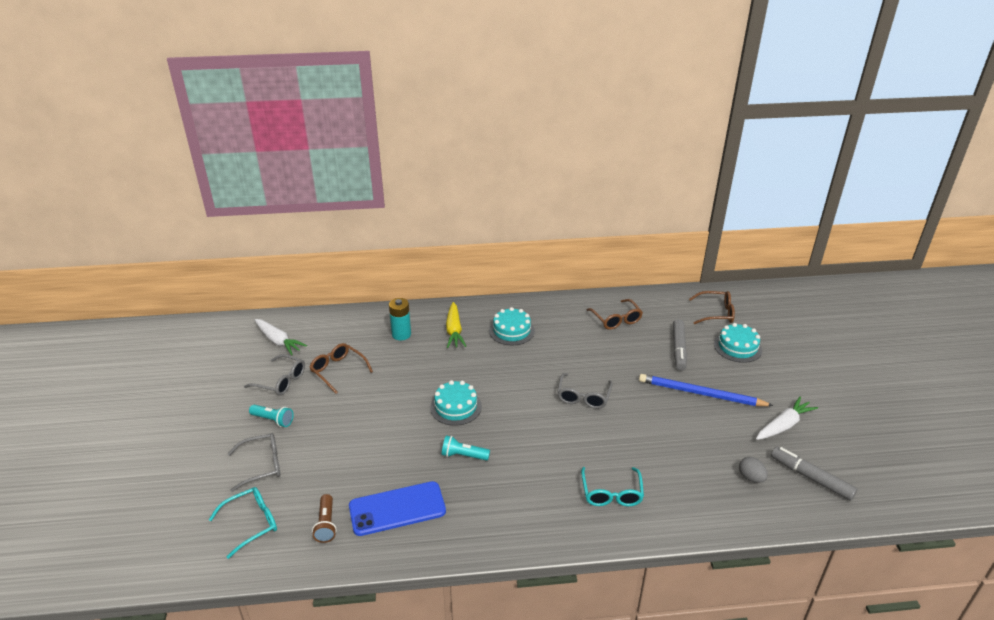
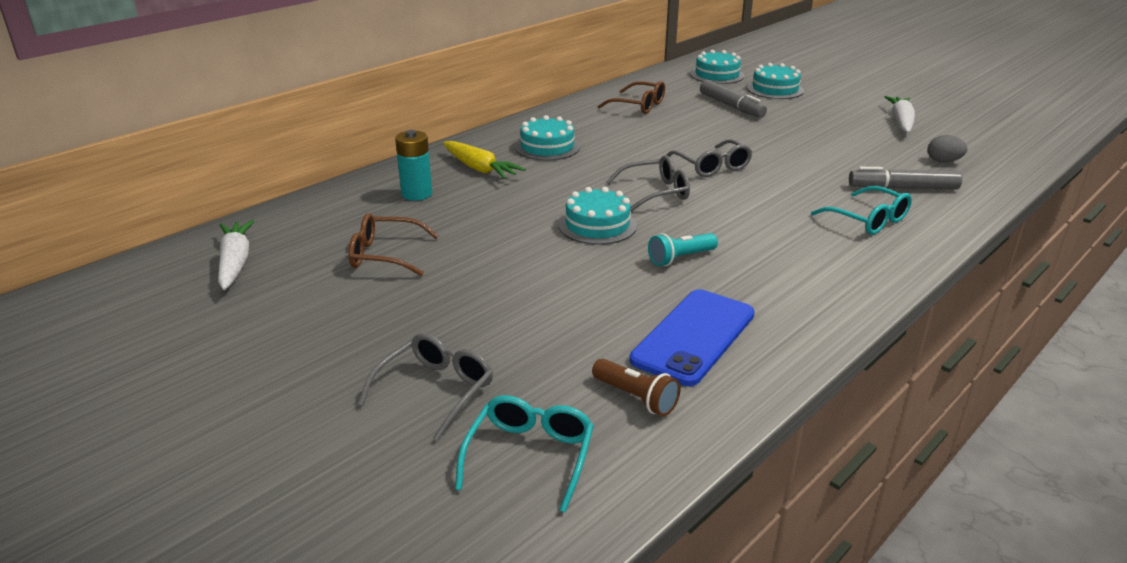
camera: 40 degrees left, 5 degrees down
grey glasses [244,354,305,395] -> grey glasses moved to [606,155,690,212]
turquoise flashlight [249,405,294,427] -> none
white carrot [255,319,307,355] -> white carrot turned 105 degrees counterclockwise [218,220,254,290]
blue pencil [639,374,774,406] -> none
brown glasses [689,291,735,324] -> turquoise cake [690,50,744,84]
grey marker [771,447,857,501] -> grey marker moved to [849,167,962,189]

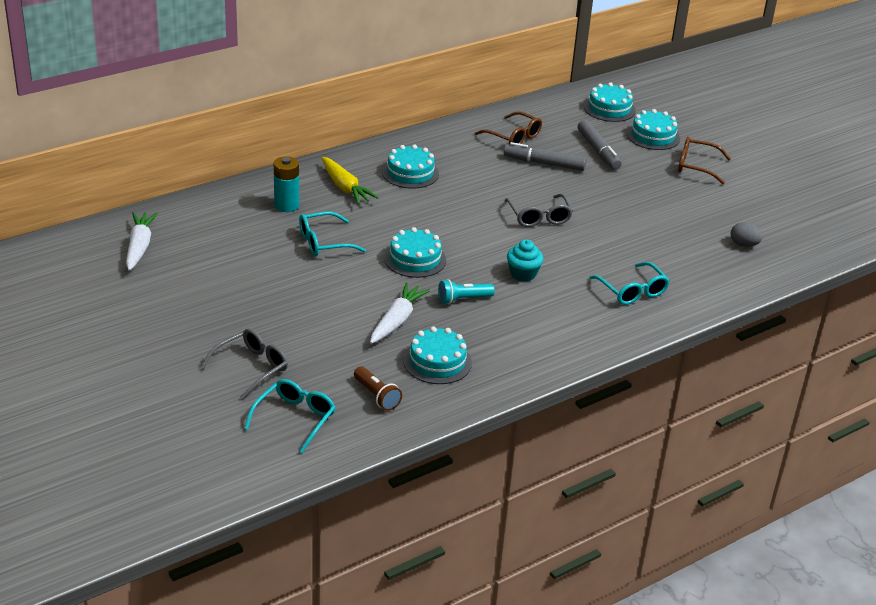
camera: 10 degrees right, 5 degrees up
brown glasses [348,213,439,276] -> brown glasses moved to [678,137,731,184]
grey glasses [606,155,690,212] -> none
blue phone [629,289,755,386] -> turquoise cake [403,326,472,384]
grey marker [849,167,962,189] -> grey marker moved to [504,142,587,171]
white carrot [885,96,915,133] -> white carrot moved to [370,283,430,344]
none -> turquoise glasses [299,211,366,256]
none -> turquoise cupcake [507,240,544,282]

